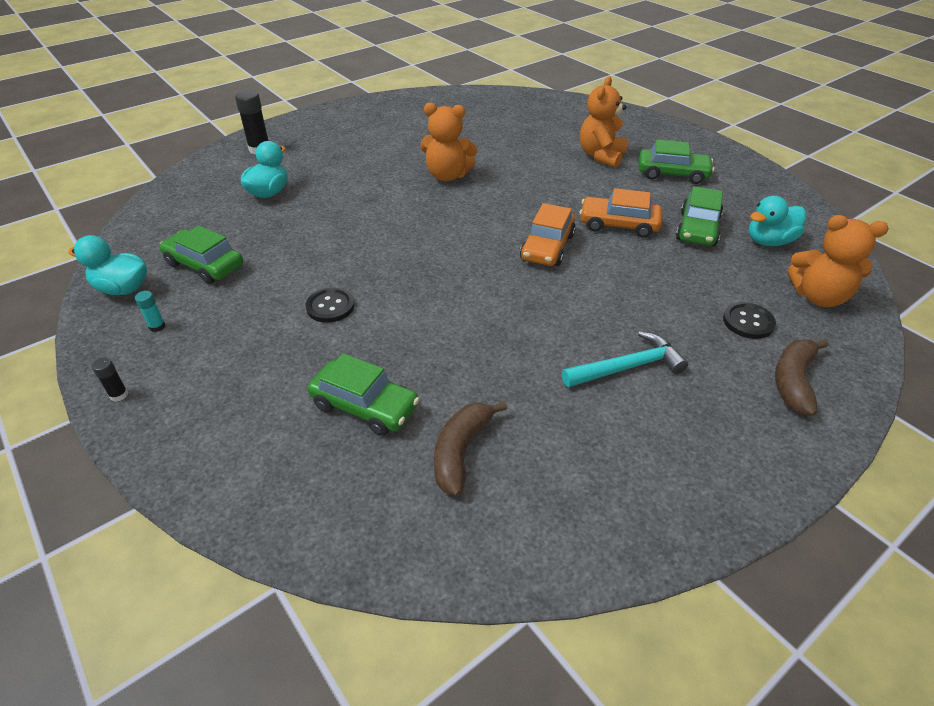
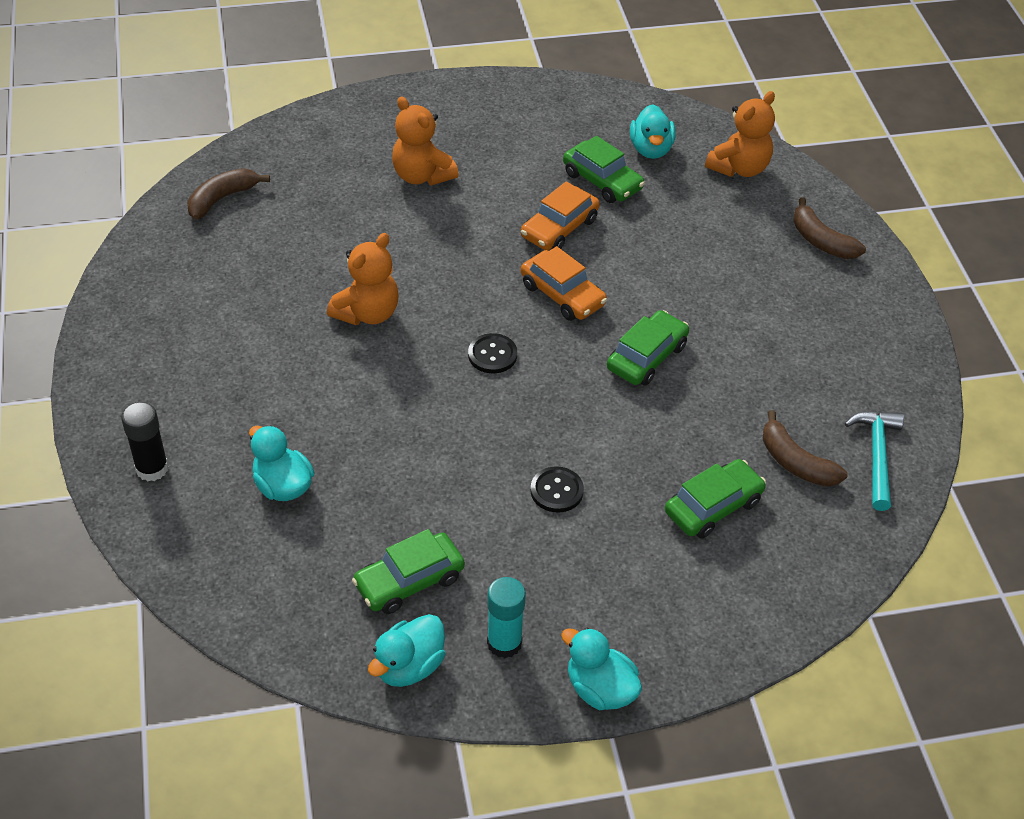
camera: 65 degrees left, 5 degrees up
black glue stick [92,357,128,402] -> turquoise duck [561,628,642,710]
turquoise glue stick [135,291,166,332] -> turquoise glue stick [487,577,526,658], size x1.95
turquoise hammer [562,331,688,387] -> turquoise hammer moved to [845,411,904,511]
green car [639,140,714,184] -> green car moved to [607,310,689,386]
black button [723,302,776,339] -> black button moved to [468,333,517,373]
none -> brown banana [187,168,270,219]

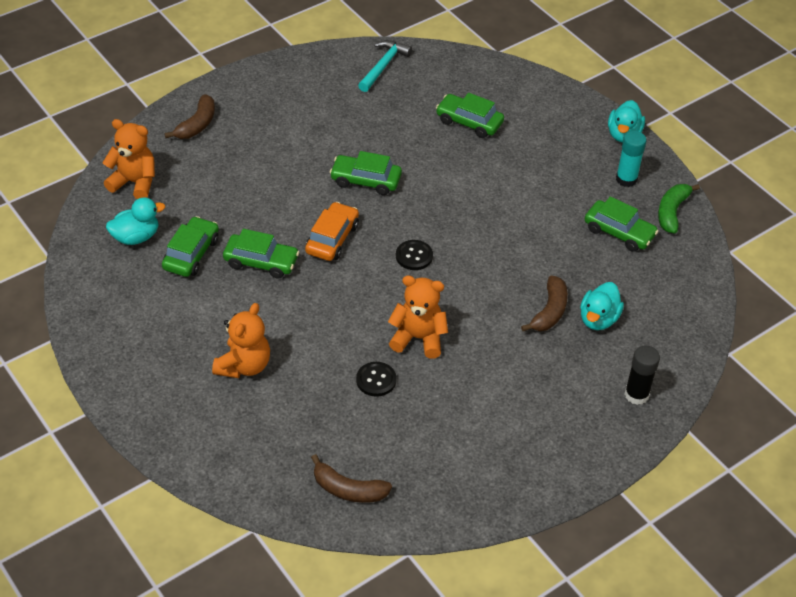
camera: 115 degrees left, 0 degrees up
turquoise duck [368,614,446,687] -> green banana [658,184,700,234]
orange car [521,181,600,250] -> green car [223,229,299,279]
black button [530,466,584,513] -> black button moved to [356,362,397,397]
brown banana [763,410,847,487] -> brown banana moved to [521,276,568,331]
turquoise hammer [845,411,904,511] -> turquoise hammer turned 135 degrees clockwise [358,40,412,92]

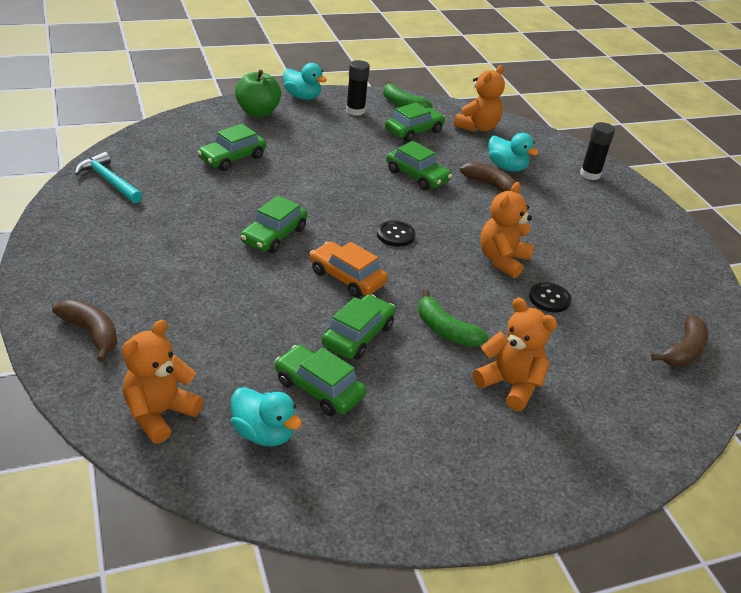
camera: 75 degrees left, 10 degrees down
turquoise duck [106,197,165,245] -> turquoise duck turned 135 degrees clockwise [231,387,302,446]
turquoise glue stick [616,131,647,187] -> black glue stick [346,60,370,116]
none -> green apple [235,70,281,117]
none -> green car [386,141,452,190]
none -> green banana [418,290,489,347]
none -> orange teddy bear [454,65,505,132]

